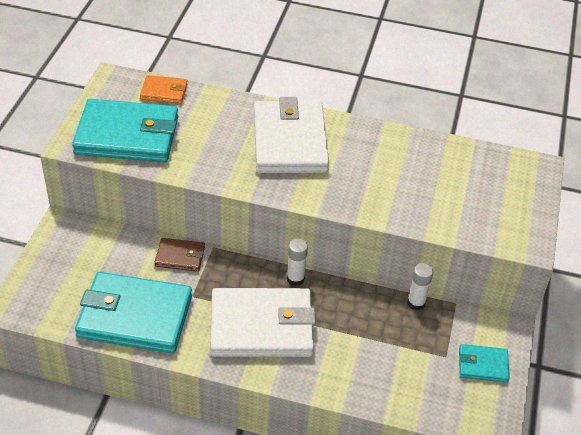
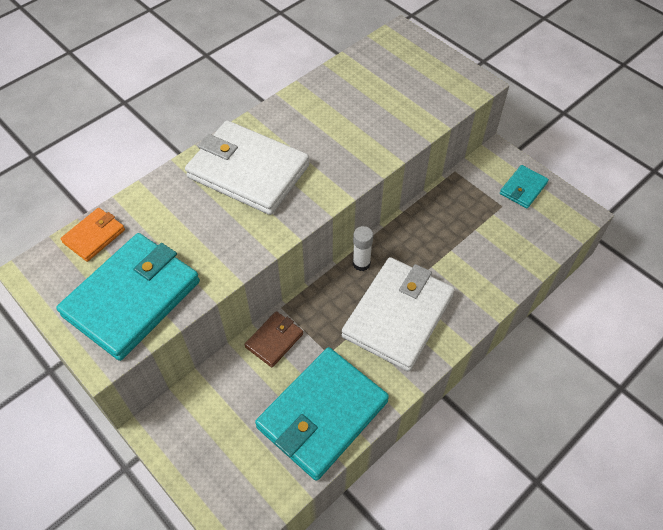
camera: 55 degrees left, 10 degrees up
white glue stick [407,263,433,311] -> none

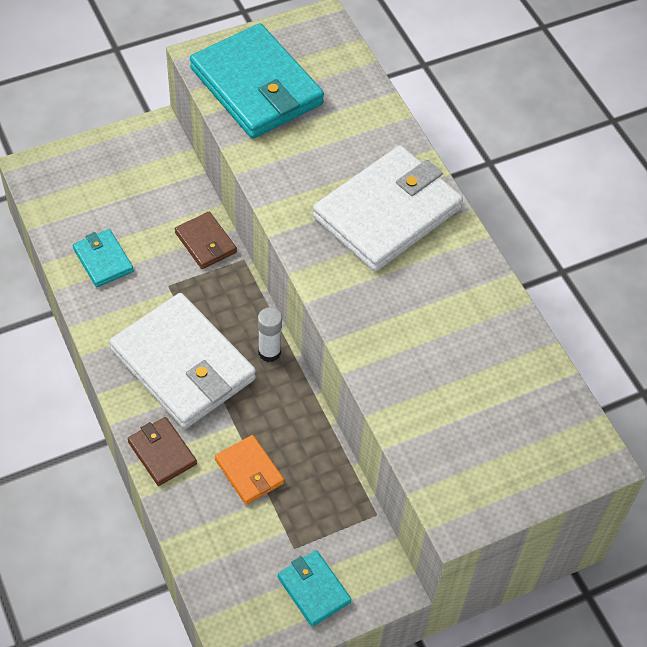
camera: 105 degrees right, 0 degrees up
orange wallet [60,208,125,262] -> orange wallet moved to [215,435,284,505]
turquoise wallet [255,347,389,481] -> turquoise wallet [73,229,134,287], size x0.47
none -> brown wallet [128,417,197,486]

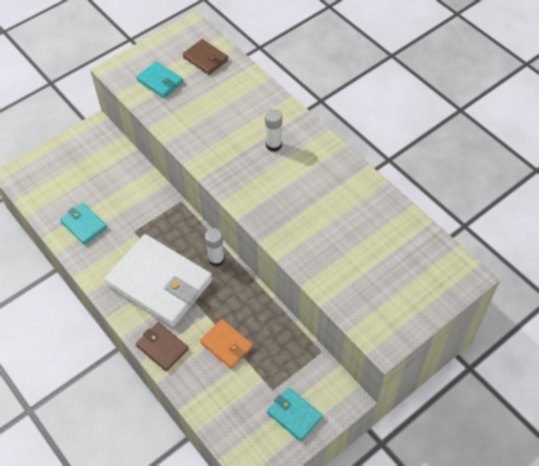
camera: 10 degrees left, 0 degrees up
brown wallet [175,212,237,269] -> brown wallet moved to [183,39,228,75]
turquoise wallet [190,23,324,139] -> turquoise wallet [136,61,183,98], size x0.47
white wallet [313,145,463,272] -> white glue stick [265,109,282,152]

